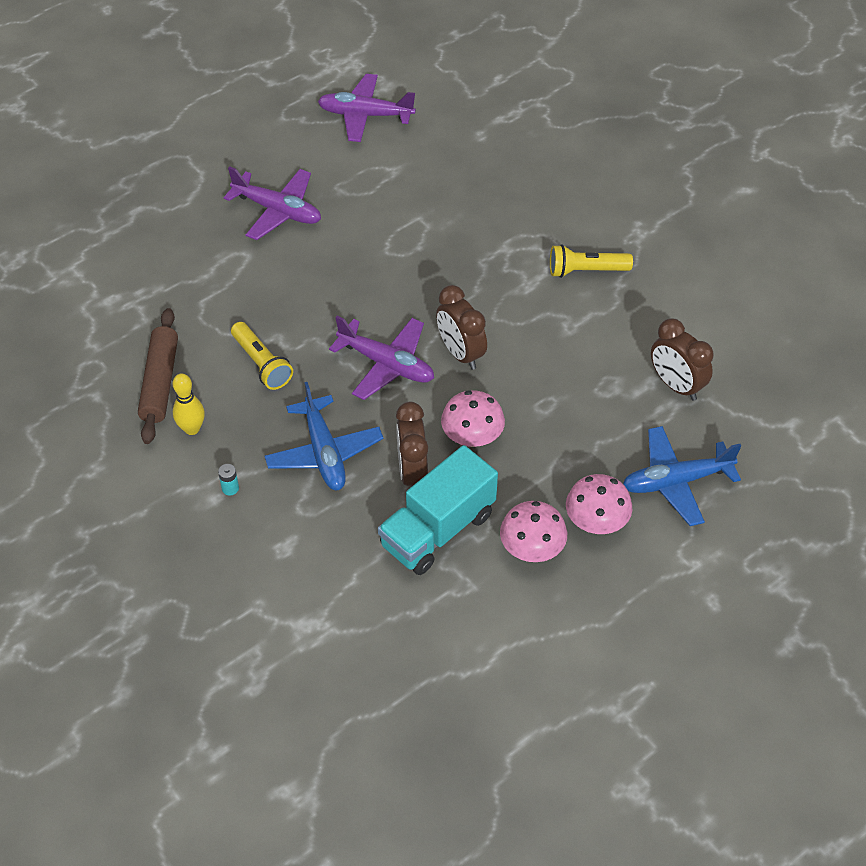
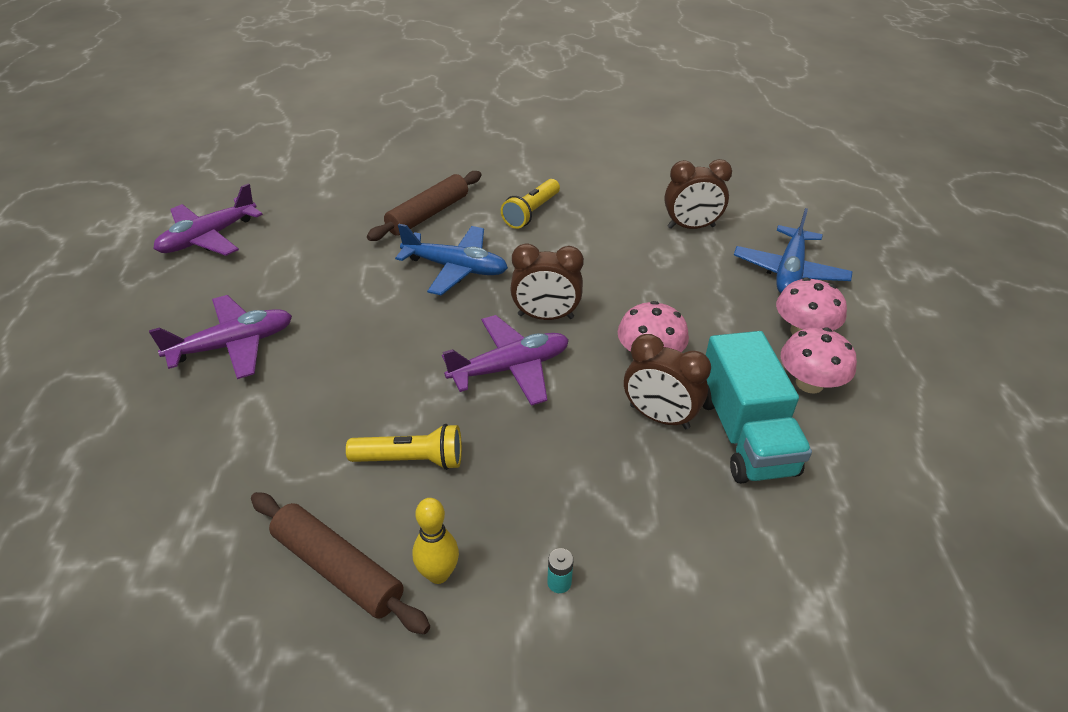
camera: 55 degrees left, 10 degrees down
blue plane [264,382,383,490] -> blue plane moved to [395,224,508,296]
none -> brown rolling pin [367,171,481,241]

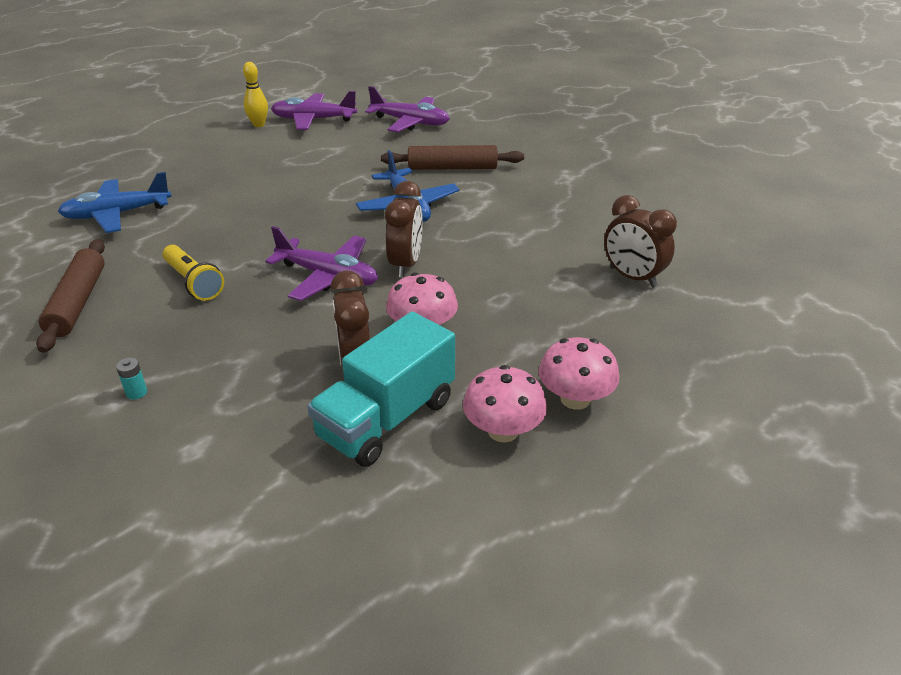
camera: 50 degrees right, 5 degrees down
purple plane [149,295,292,379] -> purple plane moved to [365,86,450,132]
yellow bowling pin [413,498,459,584] -> yellow bowling pin moved to [243,62,268,127]
yellow flashlight [501,179,560,229] -> none
brown clock [510,244,584,320] -> brown clock turned 135 degrees counterclockwise [385,181,423,277]
blue plane [734,208,853,293] -> blue plane moved to [58,172,172,233]

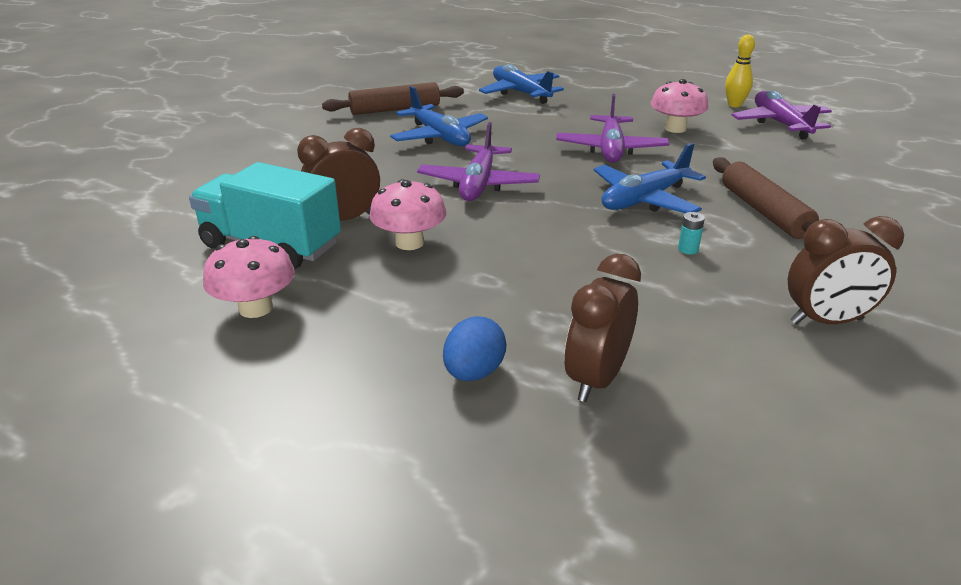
camera: 75 degrees right, 5 degrees down
turquoise battery [116,358,147,400] -> turquoise battery moved to [678,212,705,254]
yellow flashlight [162,245,224,301] -> blue plane [390,86,488,146]
purple plane [365,86,450,132] -> purple plane moved to [556,94,669,163]
brown clock [385,181,423,277] -> brown clock moved to [788,216,904,325]
pink mushroom [539,337,619,410] -> pink mushroom moved to [651,79,708,133]
none -> blue egg [443,316,506,381]

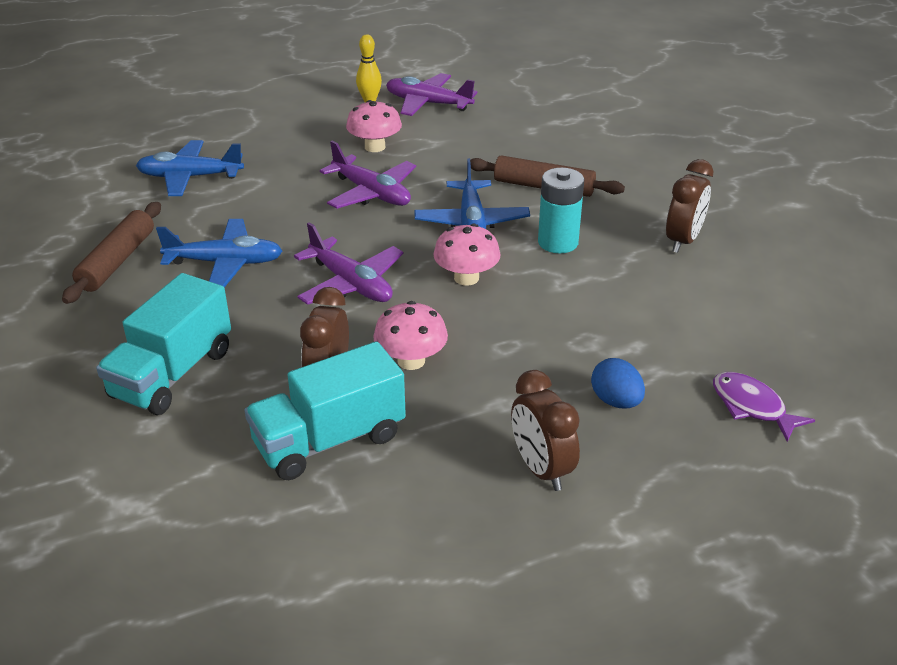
camera: 55 degrees left, 5 degrees up
pink mushroom [203,236,295,318] -> pink mushroom moved to [433,224,501,286]
brown clock [565,254,641,402] -> brown clock moved to [511,370,580,491]
turquoise battery [678,212,705,254] -> turquoise battery [538,167,584,253], size x2.41
none -> turquoise truck [96,273,231,415]
none -> purple fish [713,372,815,442]

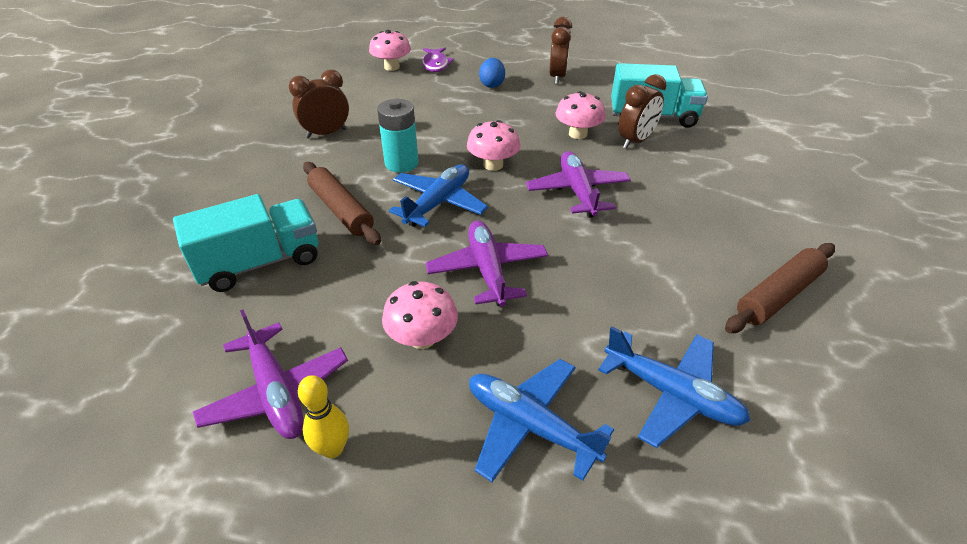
camera: 145 degrees left, 5 degrees up
turquoise truck [96,273,231,415] -> turquoise truck moved to [173,194,318,292]
blue plane [156,219,282,288] -> blue plane moved to [469,359,614,482]
none -> pink mushroom [369,30,411,71]

